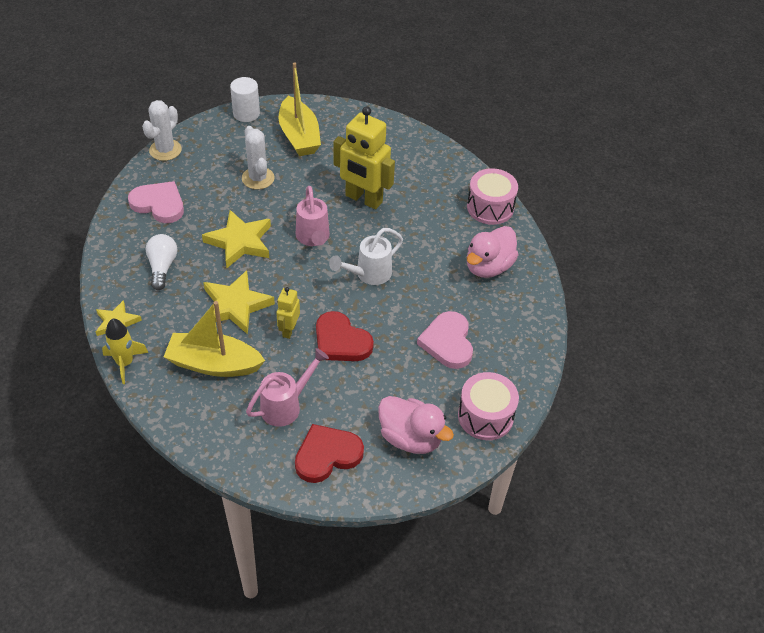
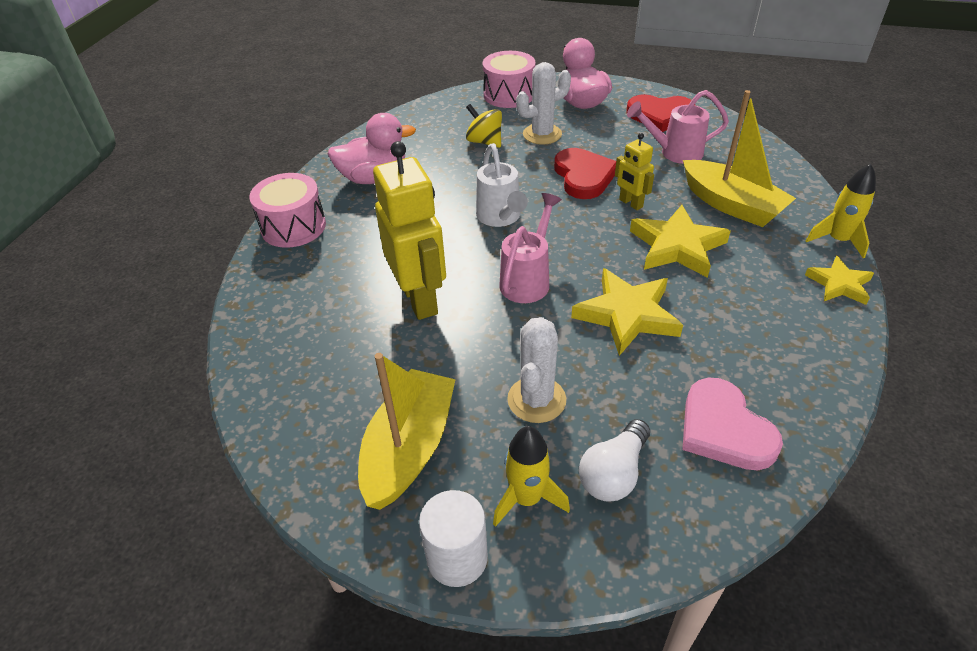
camera: 140 degrees left, 5 degrees down
white cactus [142,100,182,161] -> white cactus moved to [516,62,571,145]
white light bulb [146,234,177,290] -> white light bulb moved to [579,419,650,502]
yellow robot [276,287,300,339] -> yellow robot turned 90 degrees clockwise [615,133,654,210]
white watering can [329,228,403,285] -> white watering can turned 75 degrees clockwise [476,143,528,227]
pink heart [417,311,473,369] -> yellow spinning top [466,104,502,148]
none -> yellow rocket [493,426,570,527]

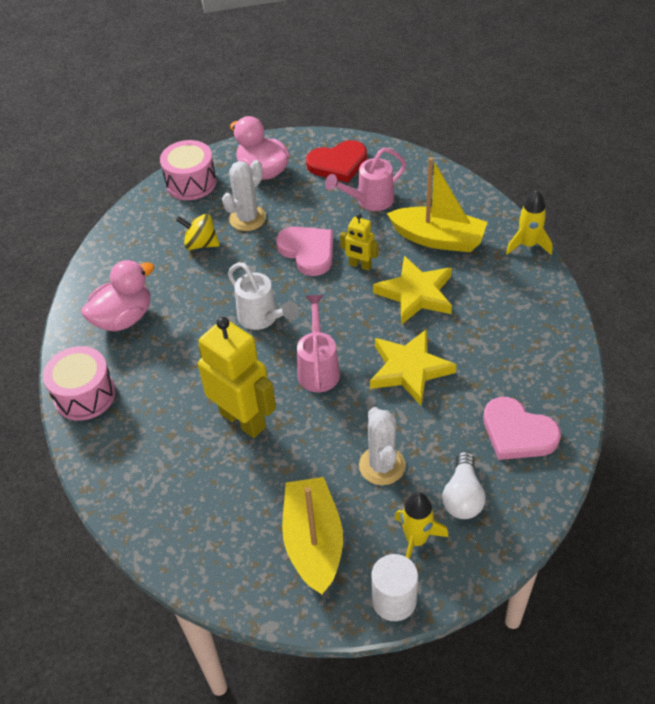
camera: 25 degrees left, 5 degrees up
red heart [554,148,616,199] -> pink heart [276,226,333,276]
yellow star [805,256,874,305] -> none

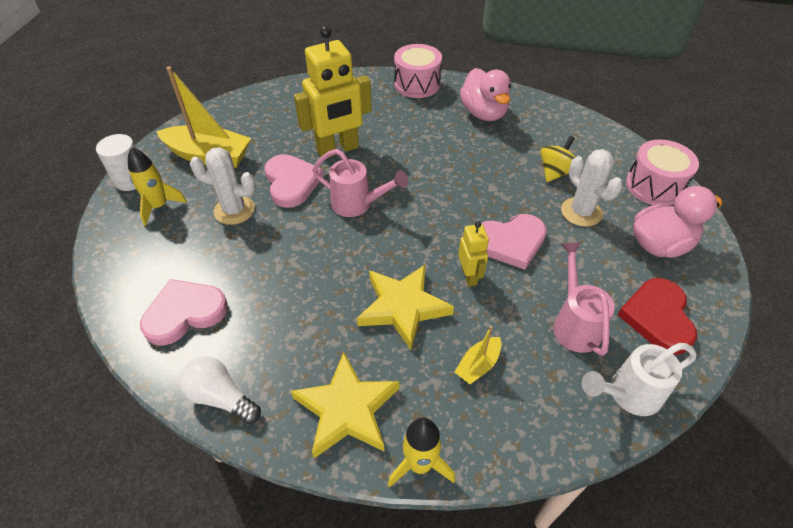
camera: 110 degrees right, 0 degrees up
white watering can [228,262,298,330] -> white watering can moved to [582,343,697,416]
yellow robot [340,214,378,271] -> yellow robot turned 120 degrees clockwise [458,221,489,287]
yellow star [370,329,457,406] -> yellow star moved to [291,352,399,458]
yellow boat [387,157,488,252] -> yellow boat [454,326,501,384], size x0.48
white light bulb [442,451,486,519] -> white light bulb moved to [179,356,261,424]
none -> pink heart [264,154,324,208]

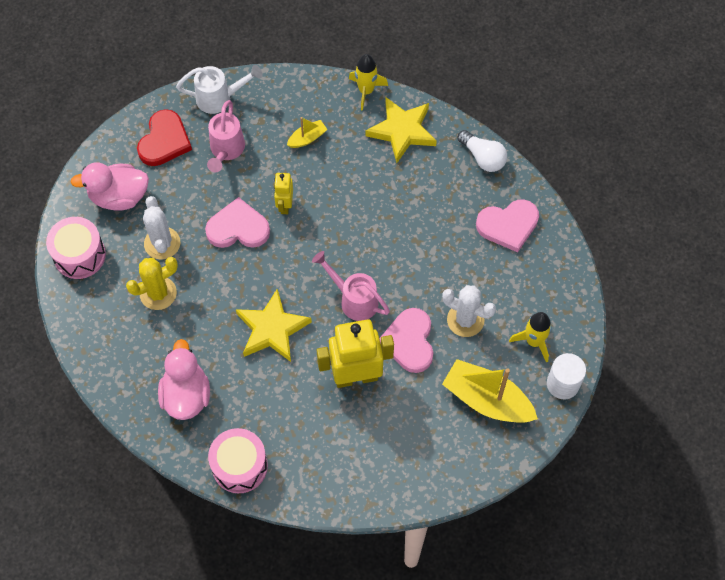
camera: 165 degrees left, 15 degrees up
yellow star [357,264,454,350] -> yellow star moved to [236,289,312,362]
yellow spinning top [540,136,575,182] -> yellow cactus [126,257,178,310]

